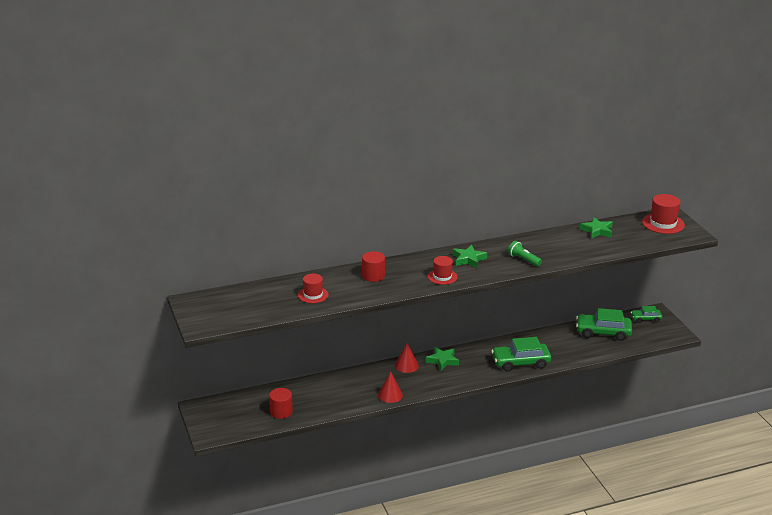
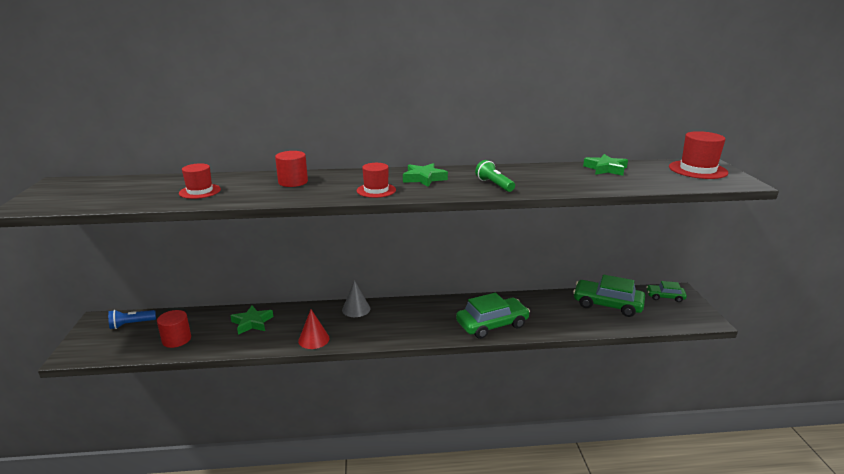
camera: 15 degrees right, 5 degrees down
red cone [395,343,419,373] -> grey cone [342,280,370,317]
green star [426,347,459,371] -> green star moved to [230,305,274,335]
green car [491,337,551,372] -> green car turned 150 degrees clockwise [456,293,530,339]
none -> blue flashlight [108,310,156,329]

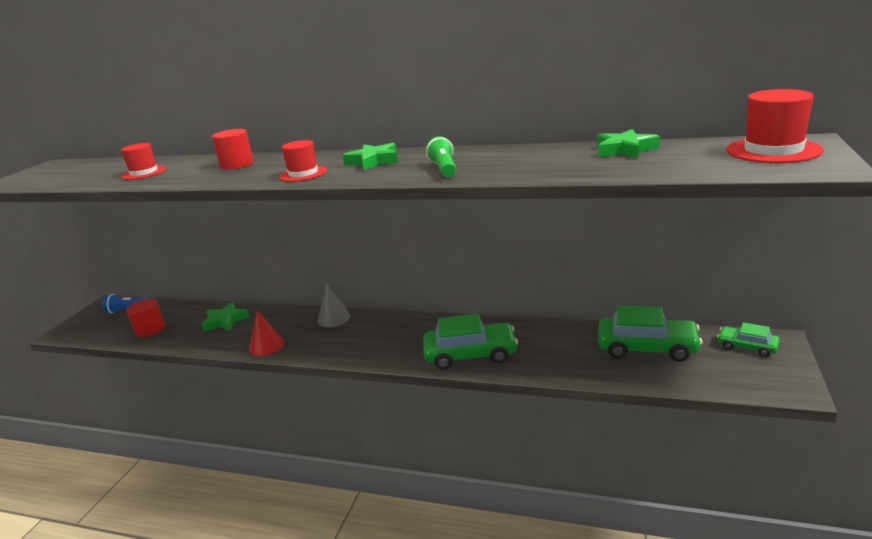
camera: 25 degrees right, 0 degrees up
green car [573,275,645,317] -> green car turned 150 degrees clockwise [598,306,702,362]

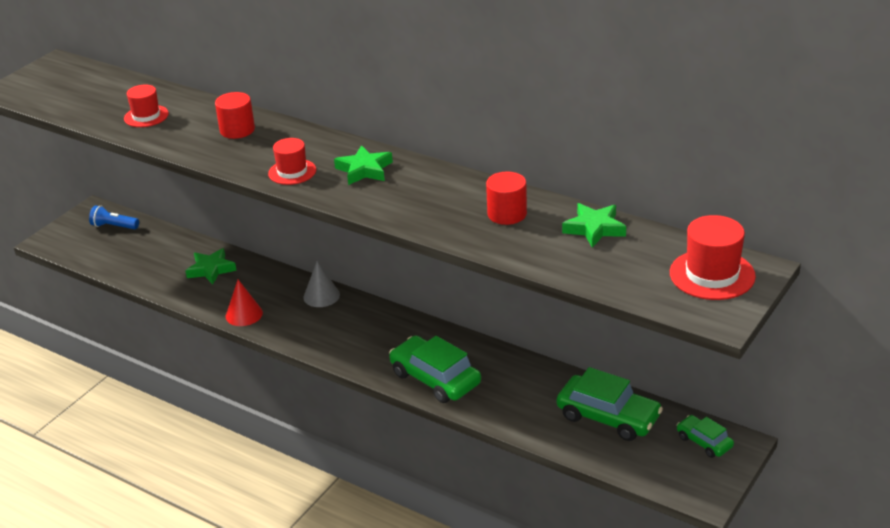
camera: 15 degrees right, 10 degrees up
red cylinder [126,299,165,337] -> red cylinder moved to [486,172,527,225]
green car [423,314,518,370] -> green car turned 150 degrees counterclockwise [389,335,481,403]
green flashlight [426,136,456,177] -> none

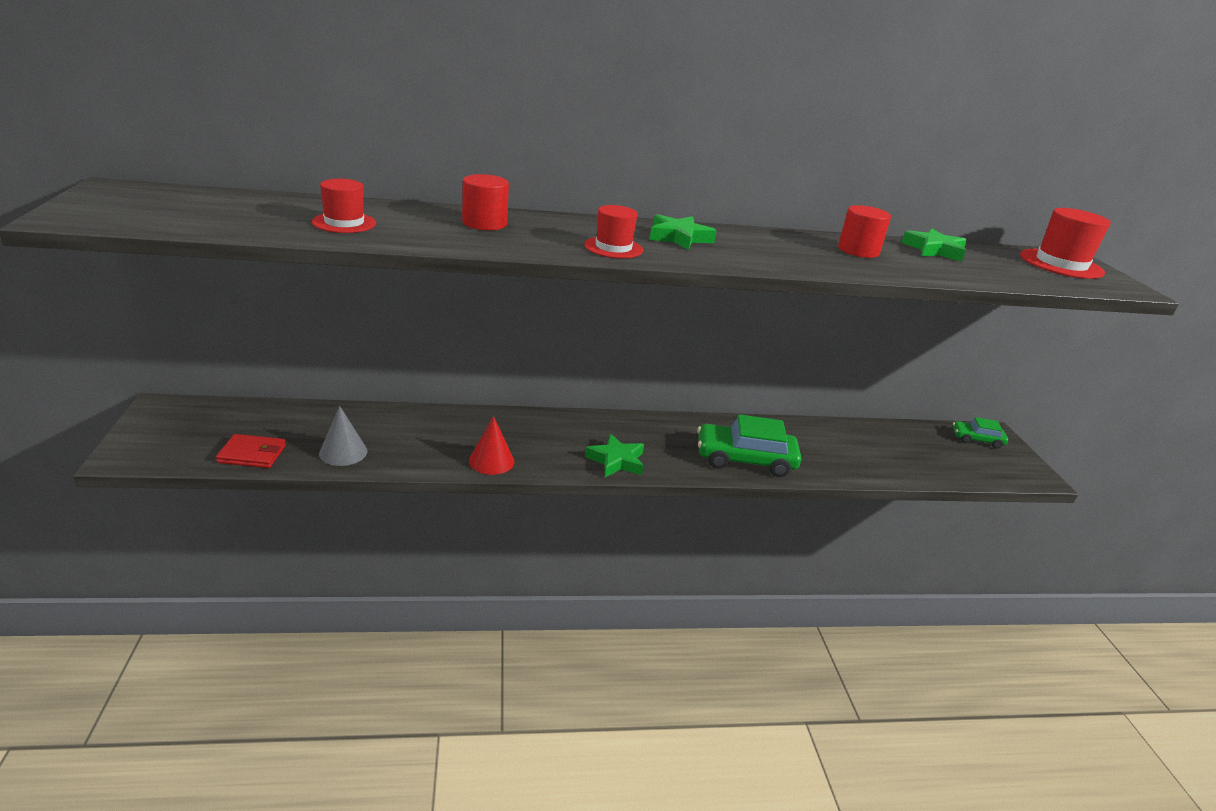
camera: 45 degrees left, 5 degrees down
blue flashlight [89,205,139,229] -> none
green star [185,248,237,285] -> green star moved to [585,434,644,477]
grey cone [303,261,340,307] -> grey cone moved to [319,406,367,466]
green car [557,367,663,441] -> none
none -> red wallet [216,434,286,468]

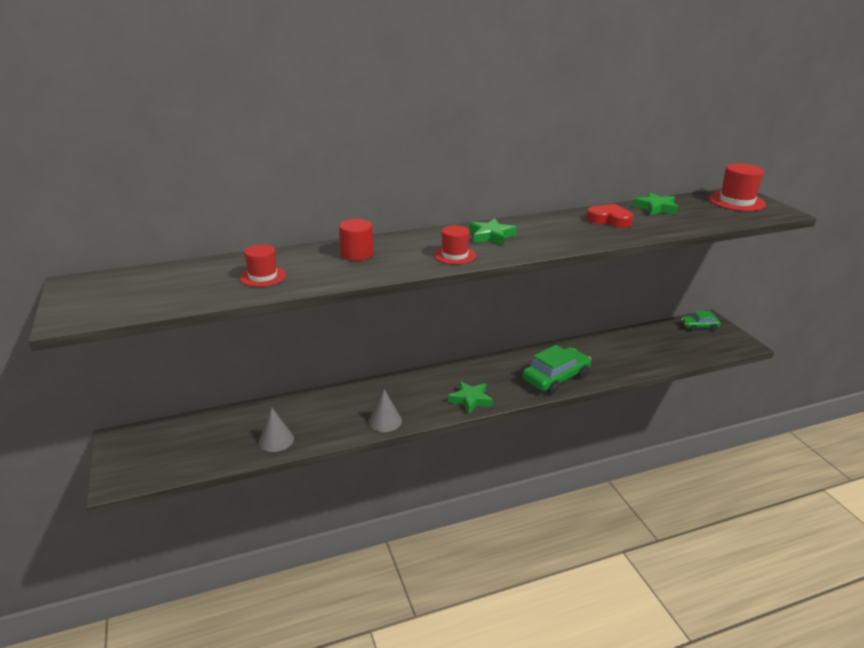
camera: 10 degrees left, 0 degrees up
red wallet [216,434,286,468] -> none
red cone [469,416,515,475] -> grey cone [369,389,402,432]
green car [697,414,801,477] -> green car turned 150 degrees clockwise [522,345,591,394]
red cylinder [838,205,891,258] -> red heart [586,204,633,228]

